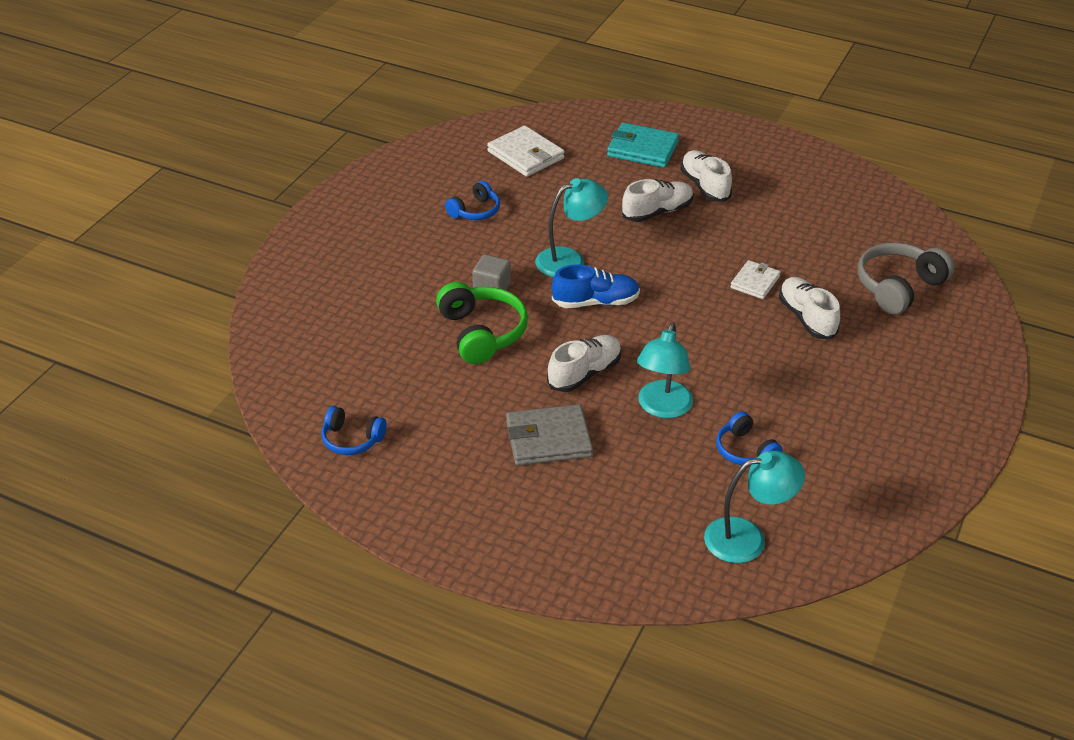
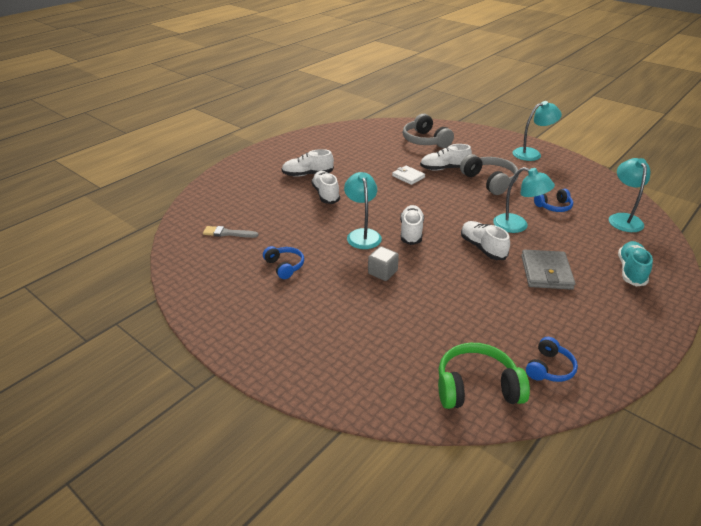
camera: 75 degrees left, 5 degrees down
green headphones [436,282,528,364] -> green headphones moved to [438,343,530,409]
white wallet [487,126,565,177] -> grey brush [203,226,259,238]
blue shoe [552,264,640,308] -> white shoe [400,205,424,245]
turquoise wallet [607,123,679,168] -> none
none -> grey headphones [460,154,519,195]
none -> turquoise lamp [513,101,562,161]
none -> turquoise shoe [618,241,653,287]

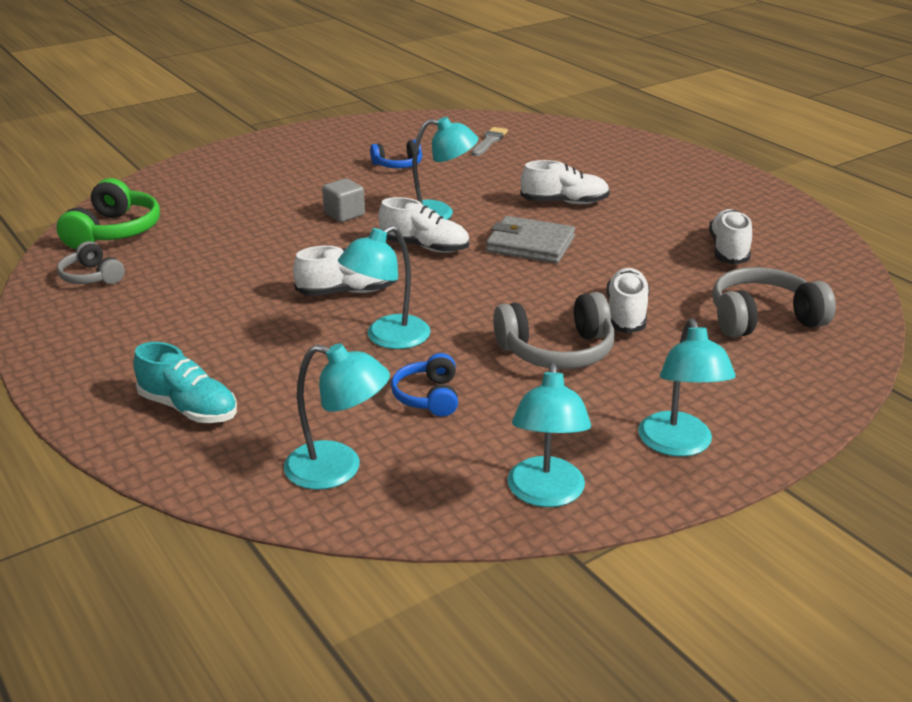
camera: 105 degrees right, 5 degrees down
white shoe [282,149,334,177] -> white shoe moved to [709,209,752,265]
white wallet [392,166,425,185] -> none
grey wallet [521,249,576,290] -> grey wallet moved to [486,216,575,263]
blue headphones [526,337,578,382] -> grey headphones [57,241,125,284]
none -> turquoise lamp [508,362,591,507]

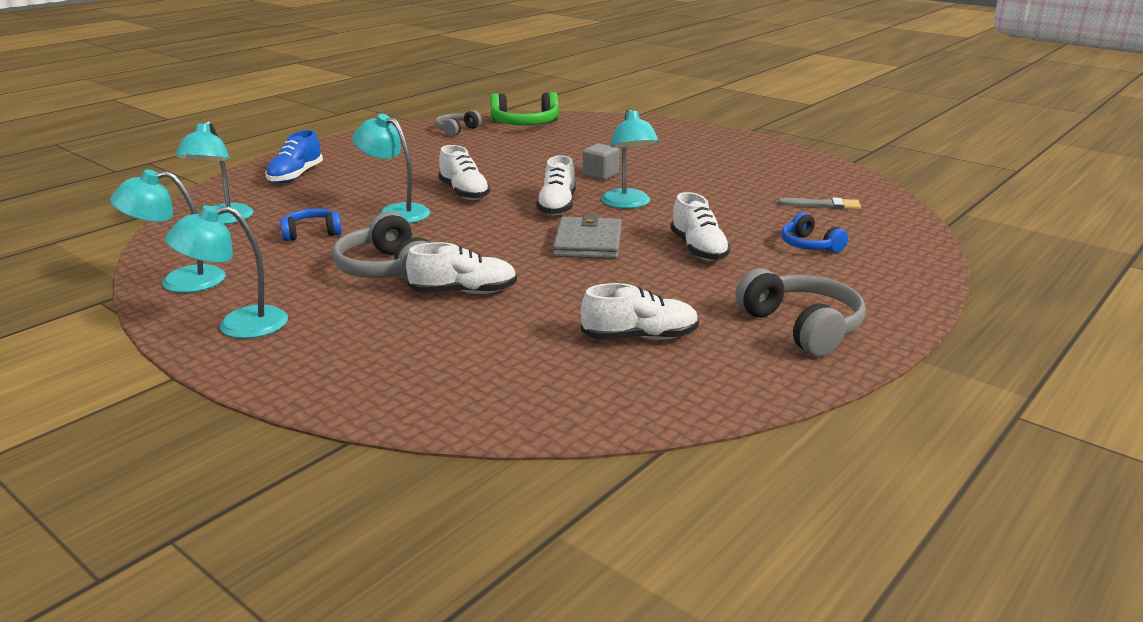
camera: 75 degrees right, 5 degrees down
turquoise shoe [133,342,237,423] -> blue shoe [265,130,323,183]
blue headphones [370,139,422,168] -> blue headphones moved to [781,213,848,253]
grey headphones [713,267,836,338] -> grey headphones moved to [736,268,866,357]

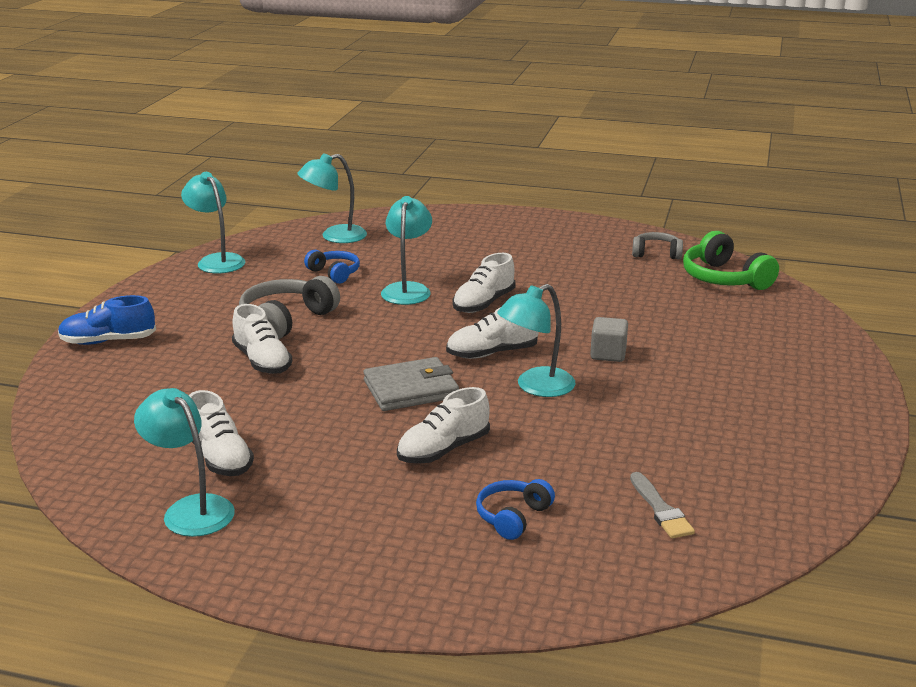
camera: 65 degrees right, 0 degrees up
turquoise lamp [165,205,288,339] -> turquoise lamp moved to [134,388,235,537]
blue shoe [265,130,323,183] -> blue shoe moved to [58,295,156,345]
grey headphones [736,268,866,357] -> none

